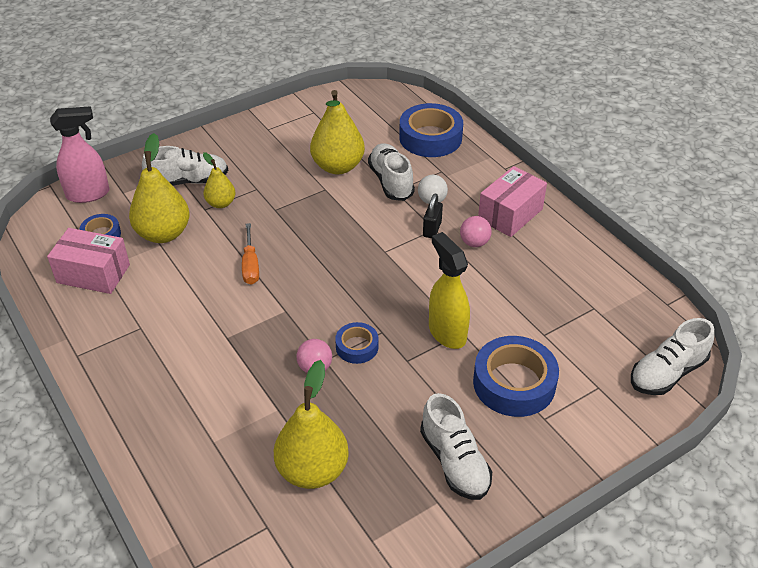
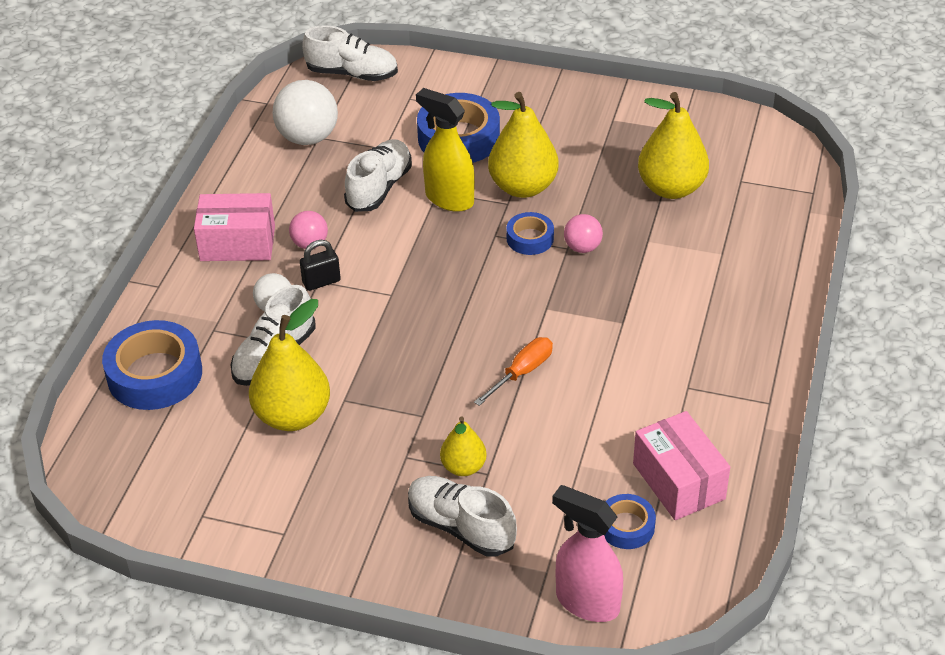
camera: 130 degrees left, 0 degrees up
yellow pear [129,133,190,243] -> yellow pear moved to [488,92,559,198]
white shoe [420,393,492,500] -> white shoe moved to [344,139,412,212]
yellow spray bottle [429,232,470,349] -> yellow spray bottle turned 105 degrees clockwise [416,88,475,212]
none -> white ball [273,80,338,145]

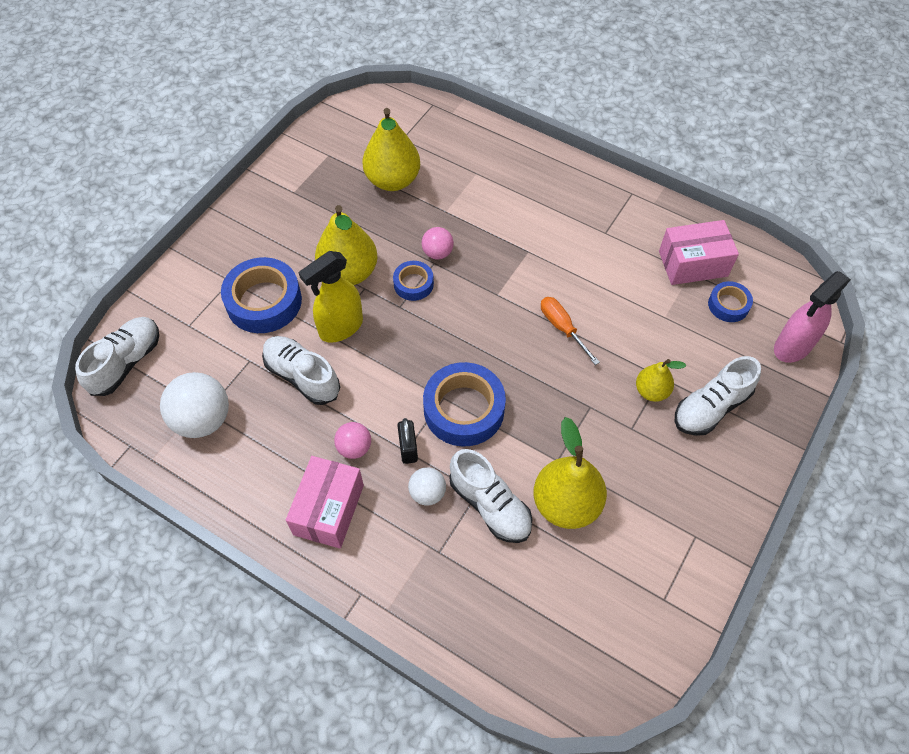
camera: 75 degrees left, 15 degrees up
blue tape [102,320,202,410] -> blue tape moved to [423,362,506,446]

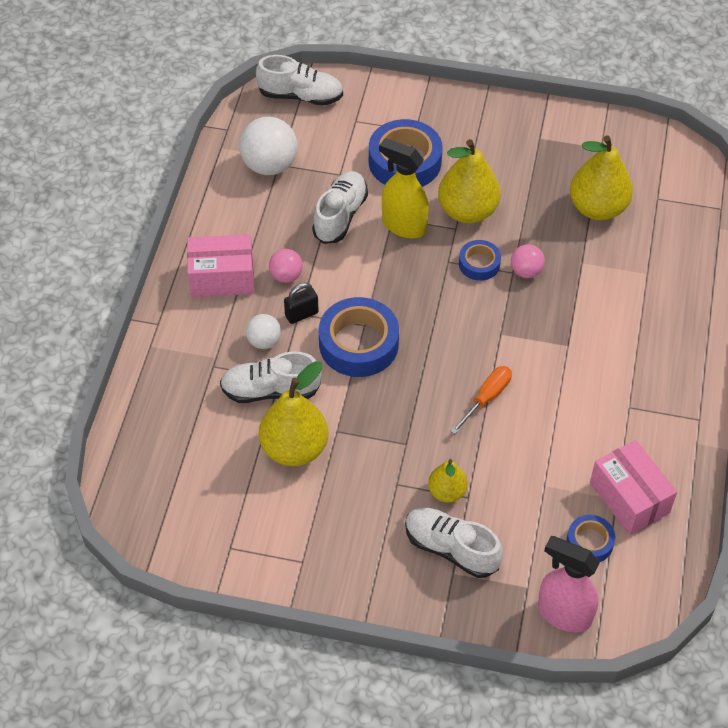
camera: 70 degrees right, 5 degrees down
white shoe [449,449,532,543] -> white shoe turned 60 degrees clockwise [220,351,321,403]

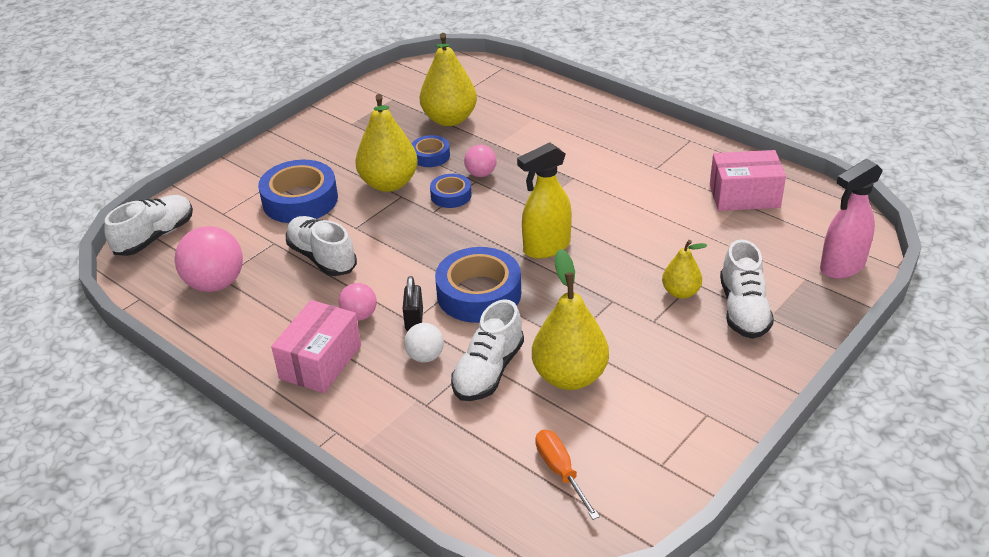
camera: 60 degrees left, 15 degrees down
white ball [239,117,298,175] -> pink ball [175,226,243,292]
yellow spray bottle [379,138,429,238] -> yellow spray bottle moved to [517,142,572,259]
white shoe [405,508,503,578] -> white shoe turned 60 degrees counterclockwise [720,240,774,339]
orange screwdriver [450,366,512,434] -> orange screwdriver moved to [535,430,600,520]
blue tape [567,515,615,562] -> blue tape moved to [412,135,450,167]

